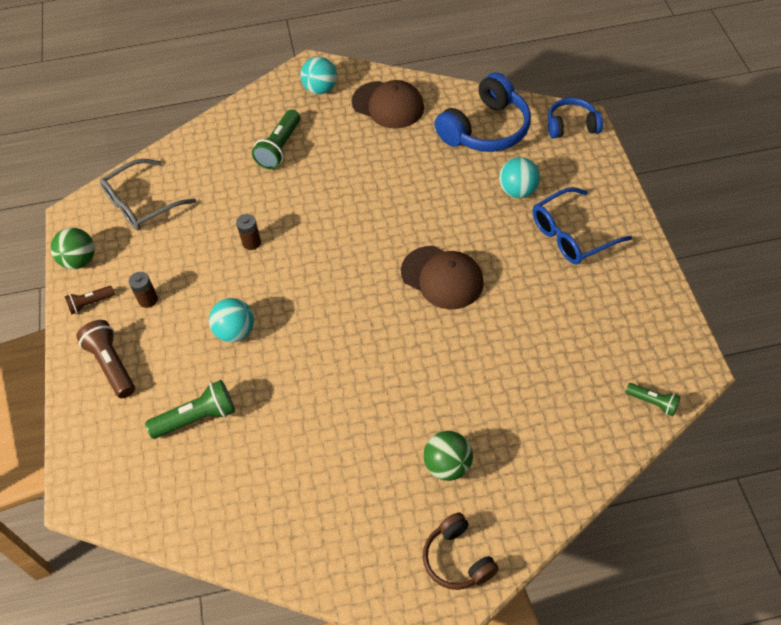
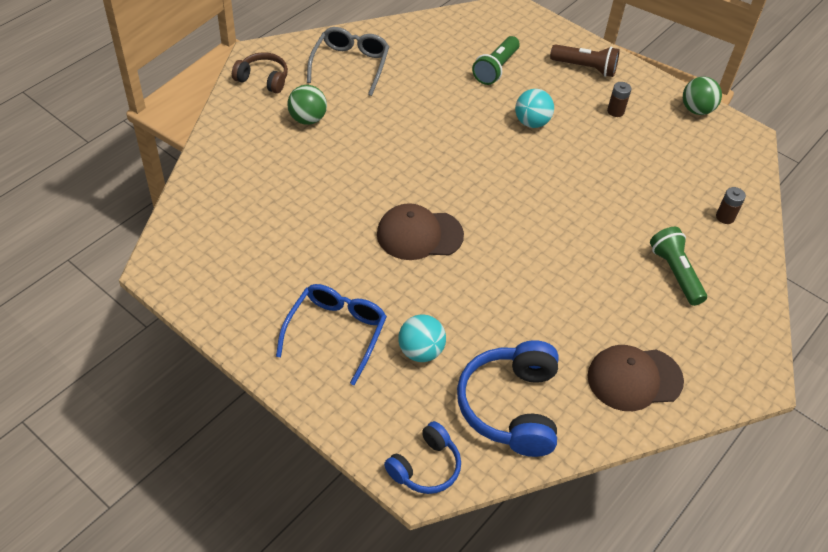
camera: 135 degrees right, 5 degrees down
brown flashlight [65,286,115,315] -> none
grey glasses [100,159,196,230] -> grey glasses moved to [307,27,389,96]
brown battery [236,214,261,250] -> brown battery moved to [716,187,746,224]
turquoise ball [300,57,337,94] -> none
green flashlight [626,383,680,416] -> none

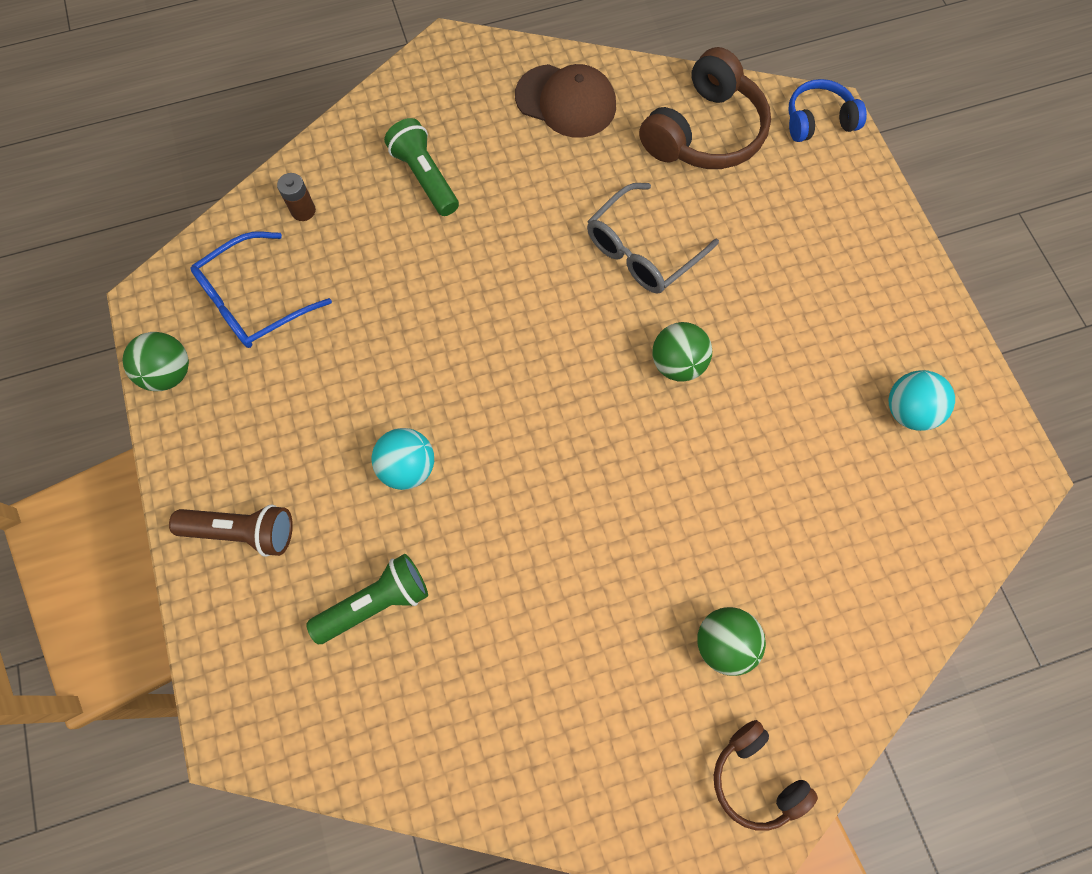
camera: 145 degrees left, 20 degrees up
blue glasses [276,284,387,385] -> blue glasses moved to [191,232,332,348]
grey glasses [307,27,389,96] -> grey glasses moved to [587,183,719,294]
brown cap [377,203,464,260] -> green ball [653,322,712,382]
turquoise ball [398,314,446,362] -> turquoise ball moved to [889,370,955,431]
blue headphones [457,340,559,457] -> brown headphones [639,47,771,169]
brown flashlight [550,44,620,77] -> brown flashlight turned 135 degrees clockwise [169,504,293,557]
brown battery [607,82,631,117] -> none
green flashlight [650,227,707,306] -> green flashlight turned 135 degrees clockwise [384,118,459,216]

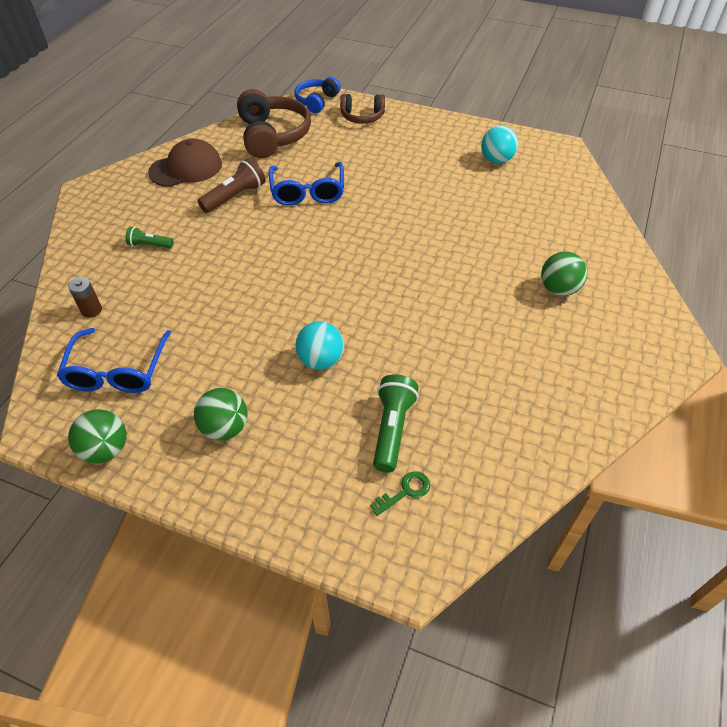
camera: 50 degrees left, 20 degrees down
brown flashlight [169,504,293,557] -> brown flashlight moved to [198,158,266,213]
green flashlight [384,118,459,216] -> green flashlight [125,227,173,248], size x0.59
grey glasses [587,183,719,294] -> blue glasses [269,162,344,206]
green ball [653,322,712,382] -> green ball moved to [194,388,248,441]
brown headphones [714,720,818,831] -> brown headphones moved to [340,94,385,124]
none -> green key [370,471,430,516]

